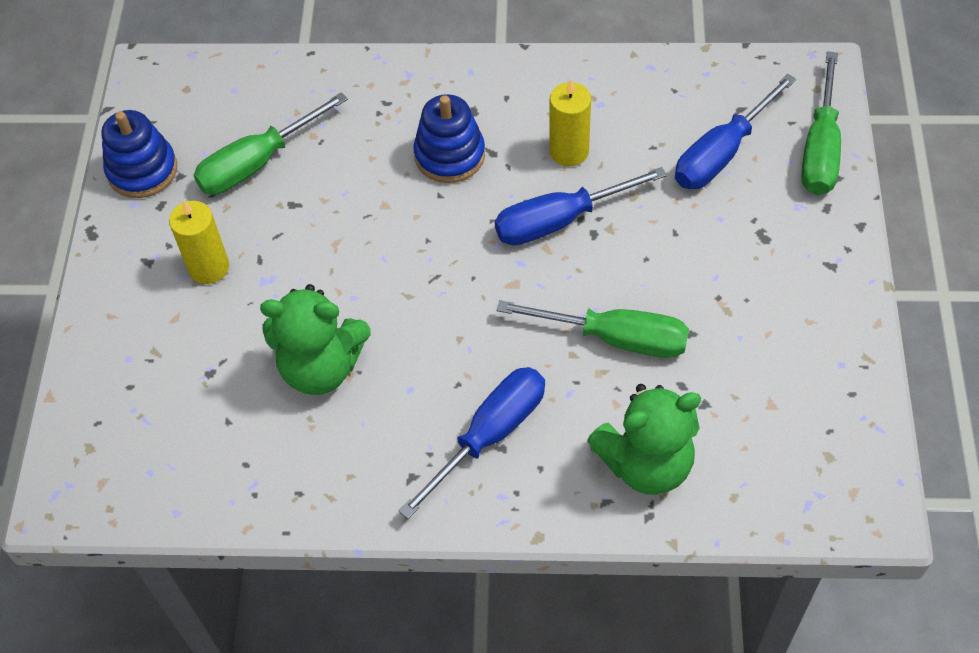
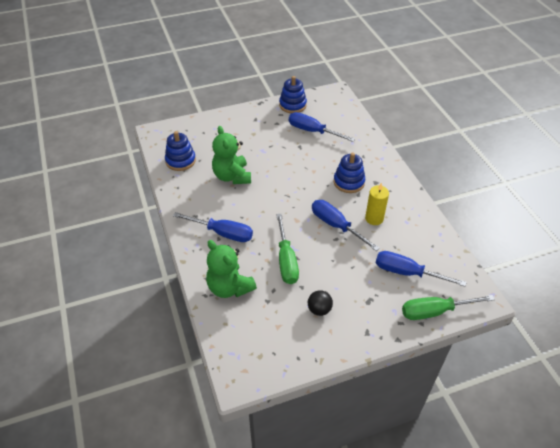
camera: 65 degrees right, 10 degrees down
yellow candle [169,201,229,284] -> none
green screwdriver [193,92,348,195] -> blue screwdriver [289,112,355,142]
none -> blue stacking toy [165,131,196,171]
none -> black ball [308,290,333,316]

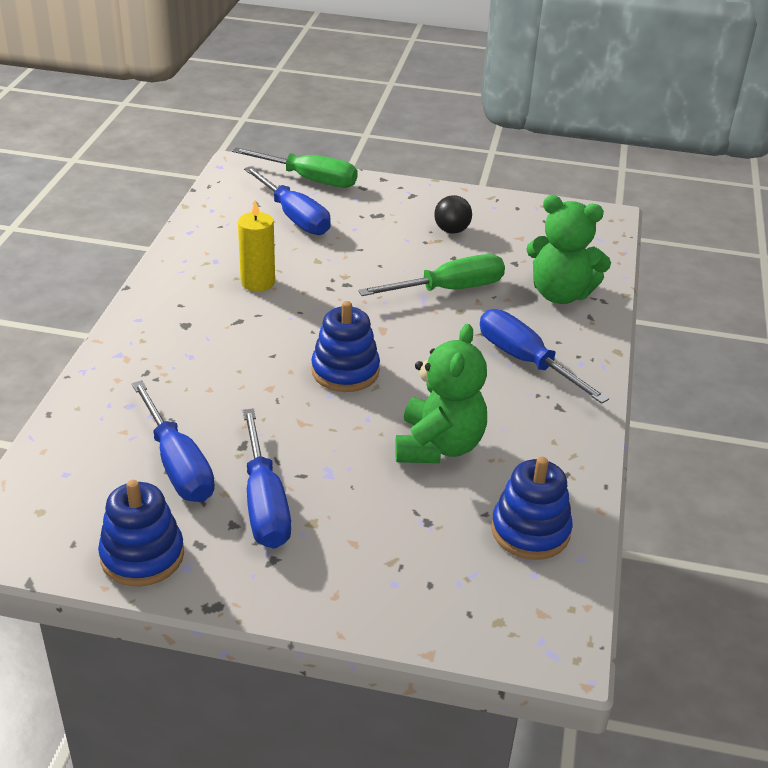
camera: 150 degrees left, 10 degrees down
green teddy bear [206,240,257,298] -> green teddy bear turned 120 degrees clockwise [526,195,611,304]
green screwdriver [276,214,299,284] -> green screwdriver turned 45 degrees clockwise [358,254,505,296]
blue screwdriver [312,200,380,251] -> blue screwdriver moved to [242,408,291,549]
blue stacking toy [334,153,365,193] -> blue stacking toy moved to [311,301,380,392]

